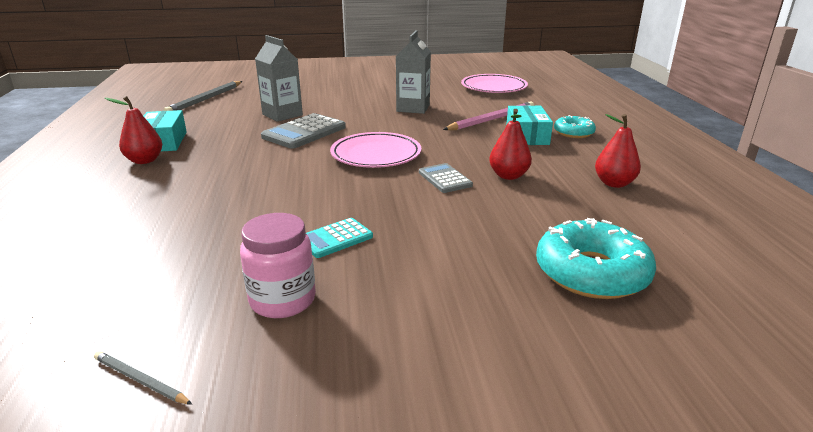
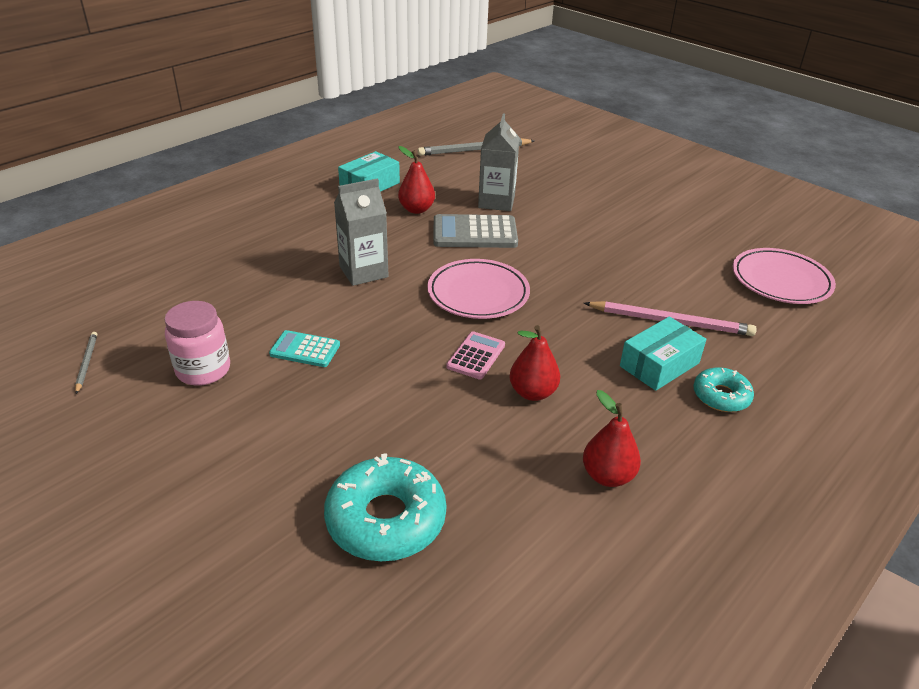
camera: 50 degrees right, 10 degrees up
red pear [104,96,162,164] -> red pear moved to [398,146,435,214]
grey carton [396,30,431,114] -> grey carton moved to [334,178,388,286]
grey calculator [419,163,473,193] -> pink calculator [446,331,505,380]

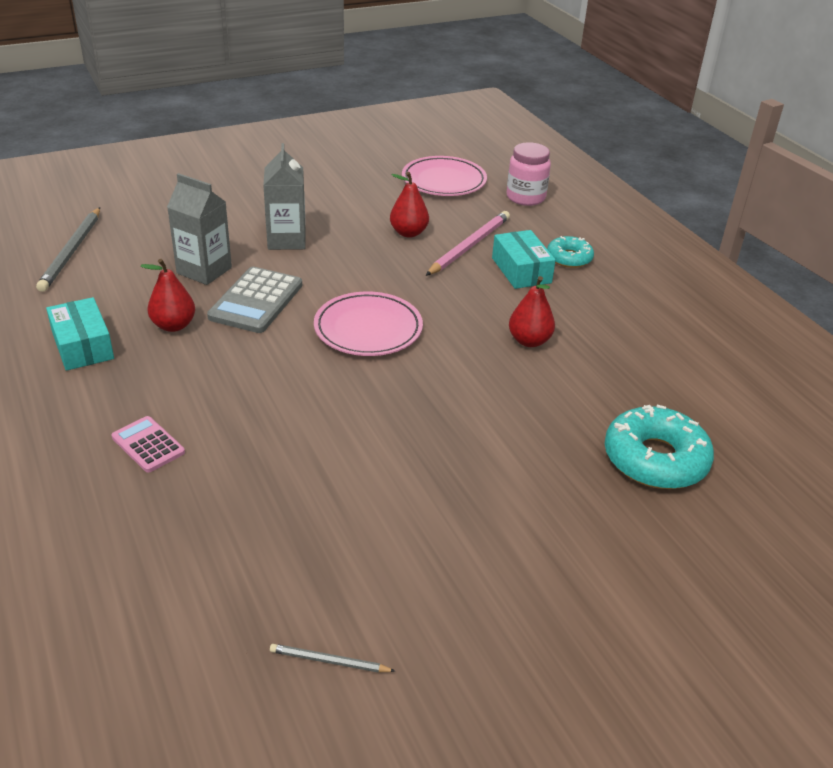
camera: 70 degrees left, 0 degrees up
pink jar [164,301,230,386] -> pink jar moved to [506,142,551,206]
turquoise calculator [269,330,340,367] -> none
grey carton [334,178,388,286] -> grey carton moved to [263,143,306,250]
pink calculator [446,331,505,380] -> pink calculator moved to [111,416,185,473]
red pear [583,390,641,487] -> red pear moved to [390,172,429,238]

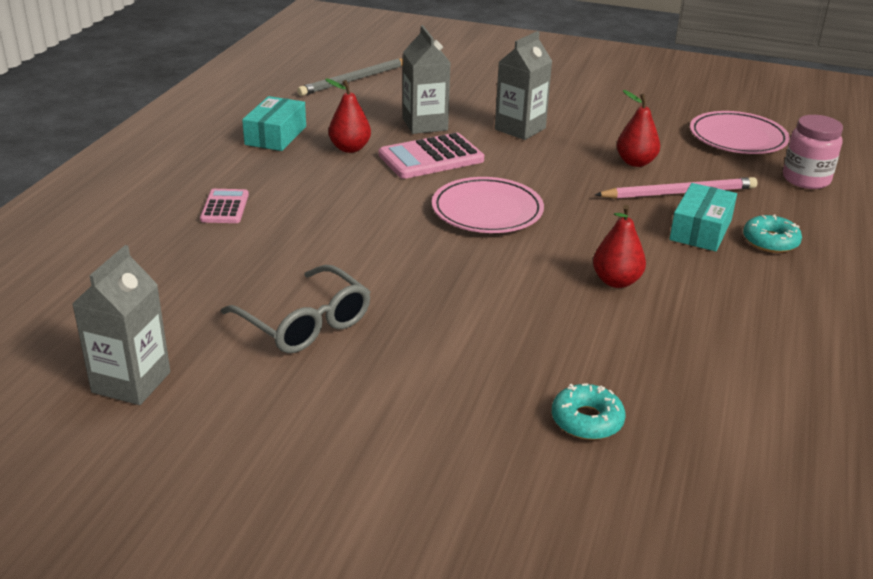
camera: 45 degrees right, 5 degrees down
grey calculator [207,267,302,333] -> pink calculator [379,133,484,179]
grey pencil [270,644,395,673] -> grey carton [72,245,170,405]
turquoise donut [605,405,714,489] -> turquoise donut [552,384,626,440], size x0.58
none -> grey glasses [221,265,370,353]

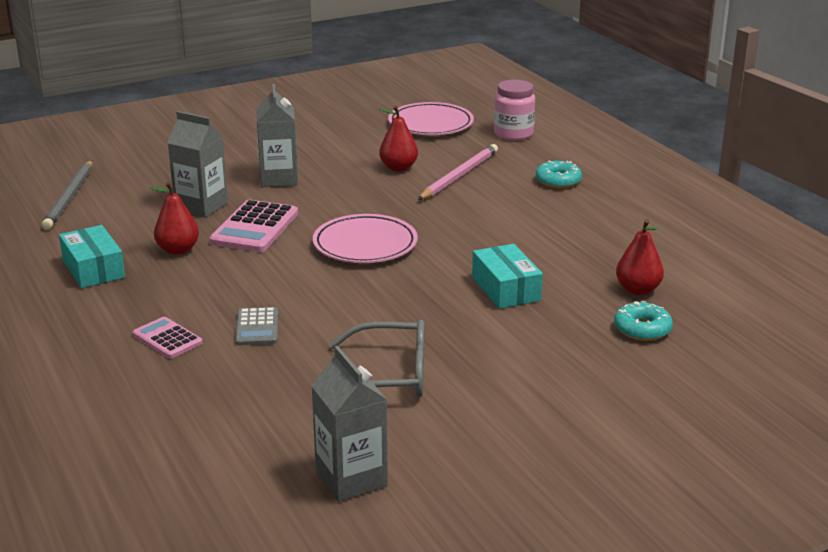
camera: 45 degrees left, 5 degrees down
red pear [593,205,646,288] -> red pear moved to [616,219,664,295]
turquoise box [669,183,737,251] -> turquoise box moved to [472,244,543,309]
none -> grey calculator [235,307,278,345]

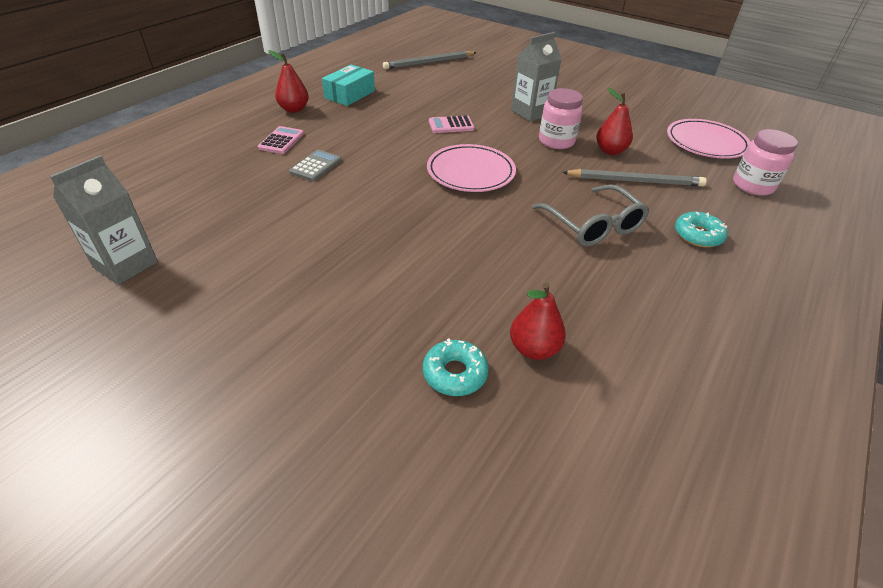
camera: 60 degrees right, 15 degrees up
red pear [150,182,199,255] -> red pear moved to [269,50,309,113]
grey carton [167,111,228,218] -> none
pink calculator [209,200,298,252] -> pink calculator [429,115,475,133], size x0.60
grey calculator [235,307,278,345] -> grey calculator turned 150 degrees clockwise [289,150,341,181]
grey glasses [329,320,425,397] -> grey glasses moved to [532,184,649,247]
pink pencil [418,144,498,200] -> grey pencil [562,169,707,187]
turquoise box [472,244,543,309] -> none
none -> pink jar [539,88,583,149]

